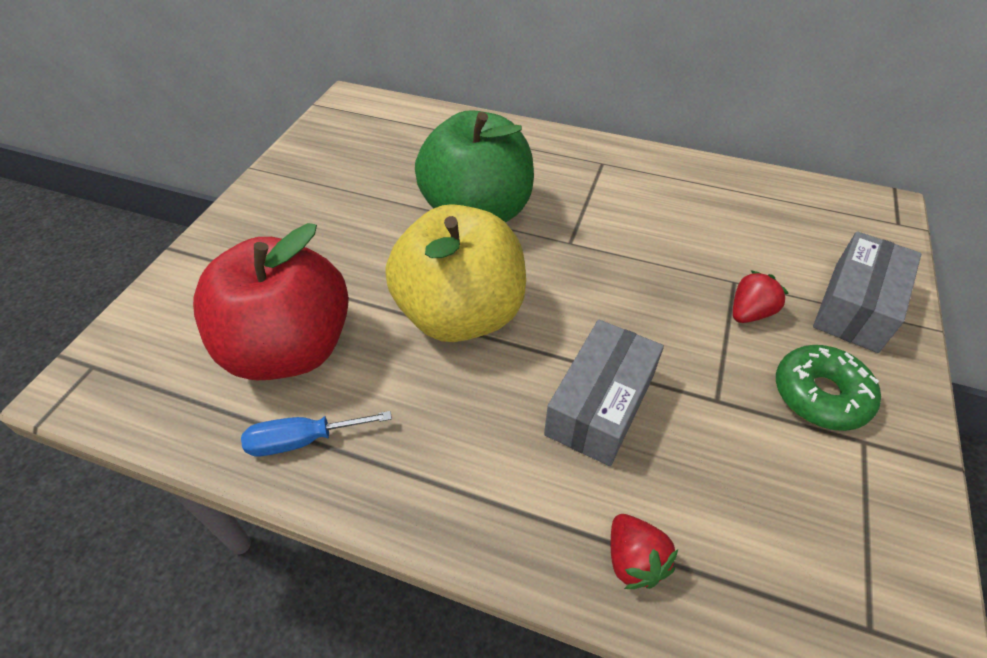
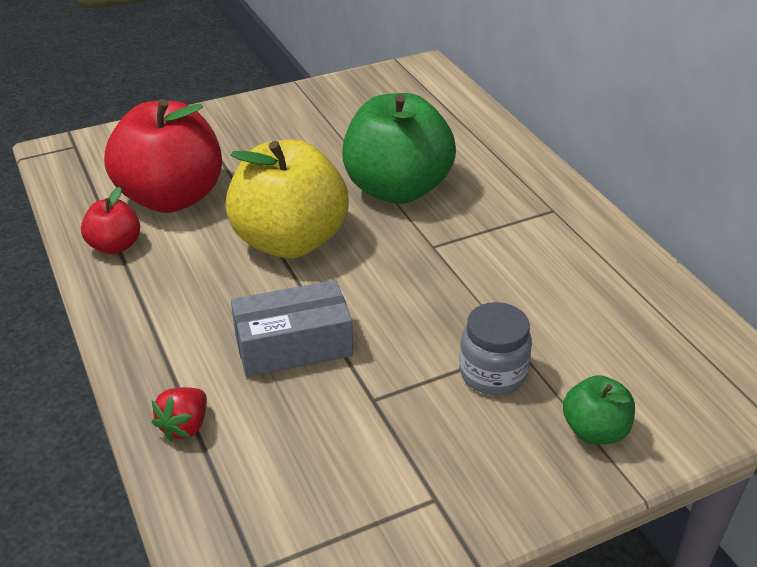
camera: 45 degrees right, 10 degrees down
blue screwdriver [241,411,392,457] -> red apple [81,187,140,254]
red strawberry [733,270,788,323] -> grey jar [459,302,532,395]
green donut [776,345,881,431] -> none
grey box [813,231,921,353] -> green apple [563,375,635,444]

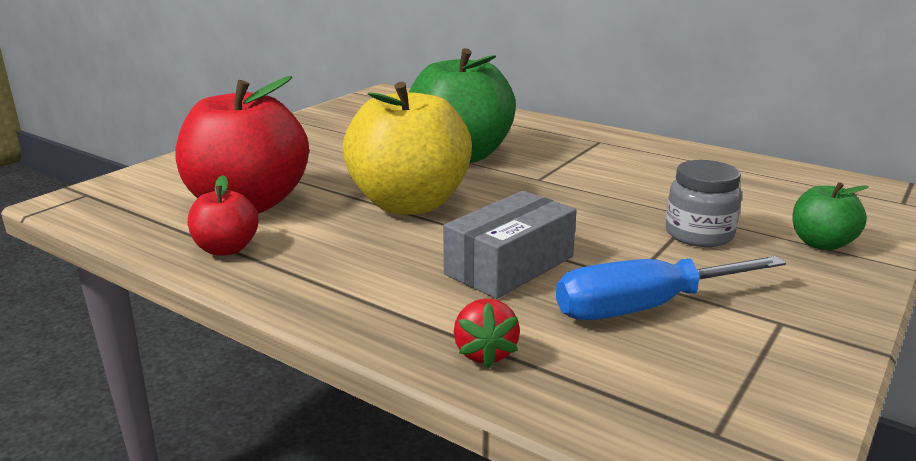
camera: 30 degrees left, 15 degrees down
none -> blue screwdriver [556,256,786,320]

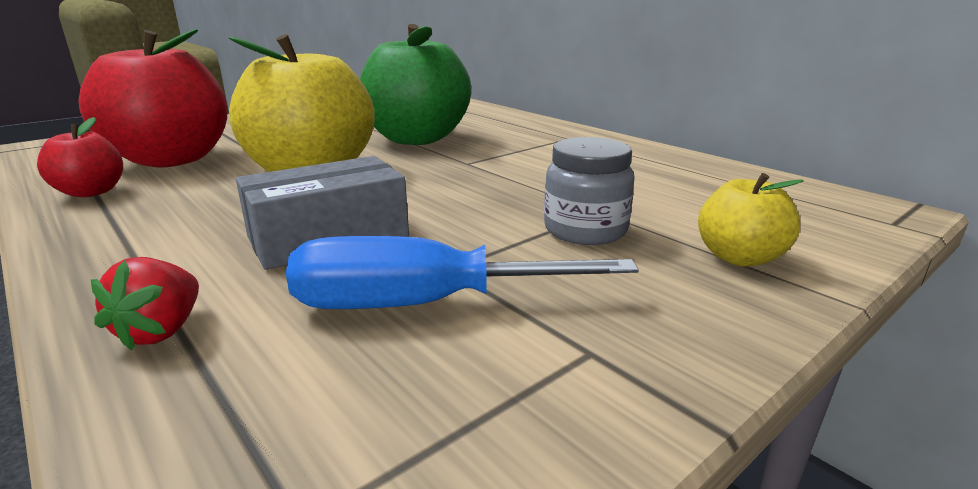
camera: 15 degrees right, 0 degrees up
green apple [792,182,869,250] -> yellow apple [698,173,804,267]

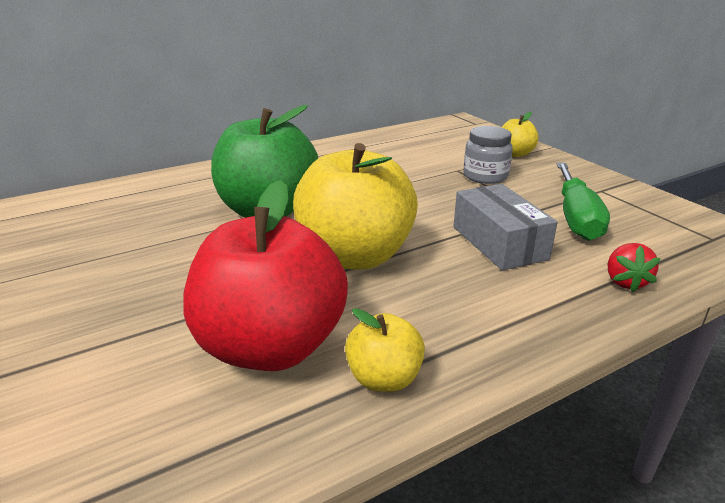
camera: 80 degrees left, 5 degrees up
red apple [37,117,123,197] -> yellow apple [345,308,425,392]
red strawberry [91,257,199,351] -> red strawberry turned 75 degrees clockwise [608,243,661,292]
blue screwdriver [286,236,639,309] -> green screwdriver [556,162,610,241]

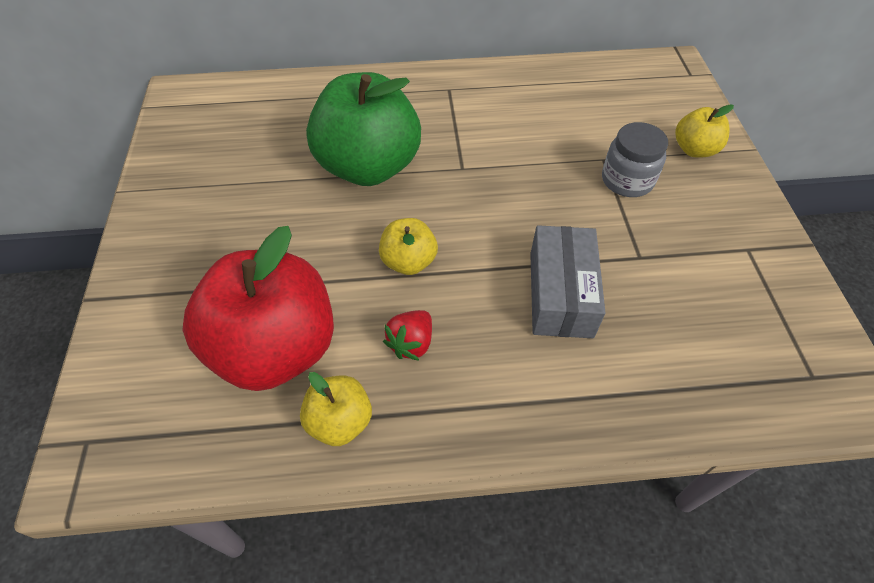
camera: 25 degrees right, 25 degrees up
yellow apple [293,143,418,269] -> yellow apple [379,218,438,275], size x0.48
green screwdriver [556,162,610,241] -> none
red strawberry [608,243,661,292] -> red strawberry moved to [383,310,432,361]

